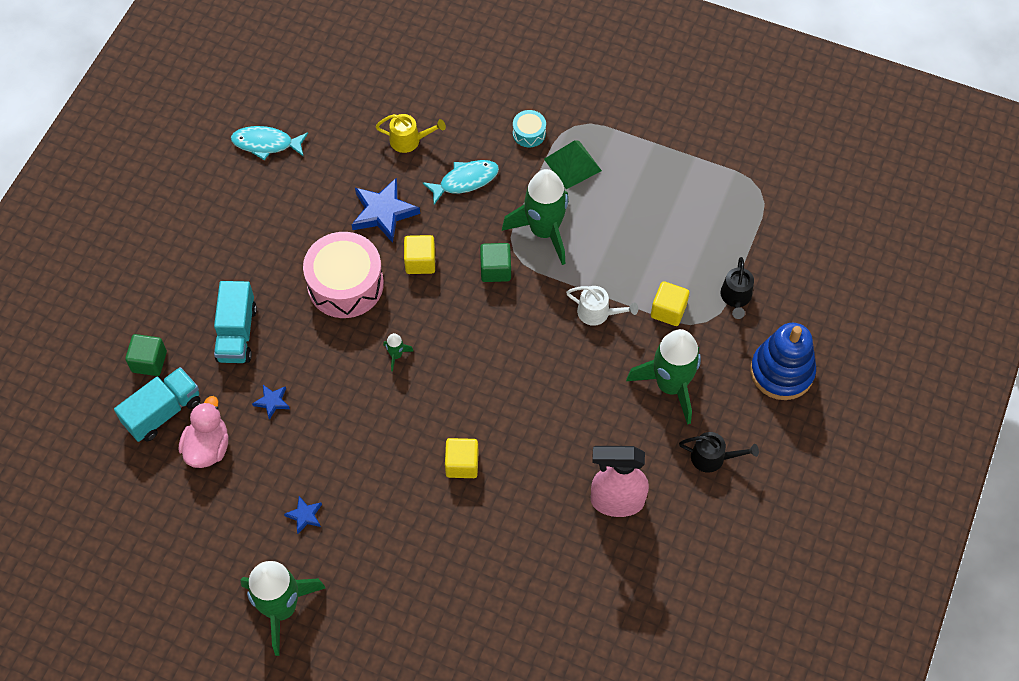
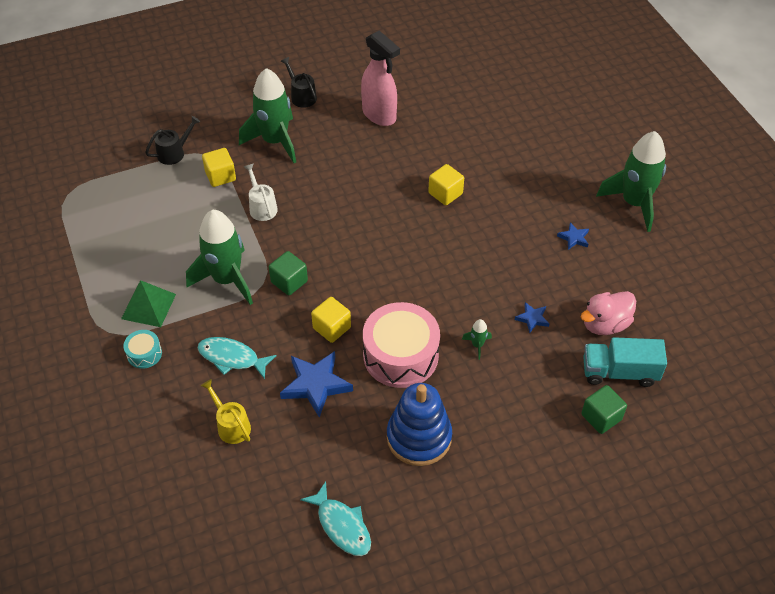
camera: 135 degrees left, 10 degrees down
turquoise truck [214,281,257,363] -> none
green rocket [383,333,414,371] -> green rocket moved to [462,319,492,360]
blue stacking toy [750,323,816,400] -> blue stacking toy moved to [387,383,452,466]

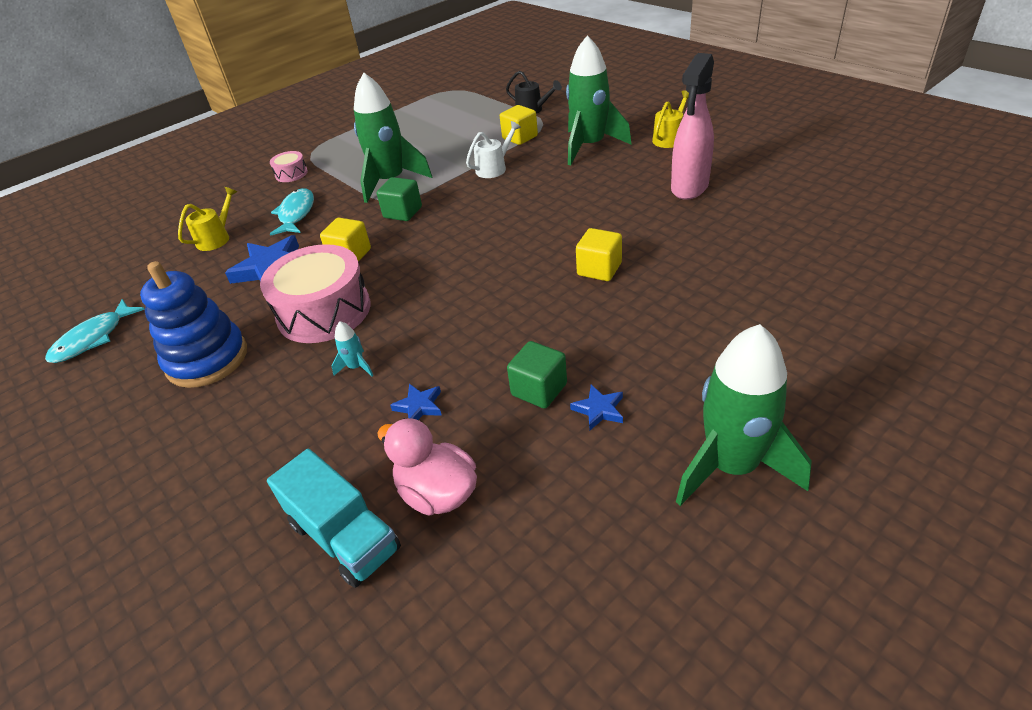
camera: 75 degrees right, 10 degrees down
green pyramid [121,280,176,327] -> none
turquoise drum [123,330,162,369] -> pink drum [270,151,308,182]
black watering can [281,57,317,108] -> yellow watering can [652,90,689,148]
green rocket [462,319,492,360] -> turquoise rocket [331,321,373,376]
green cube [581,385,627,434] -> green cube moved to [507,341,567,409]
turquoise truck [583,337,667,387] -> turquoise truck turned 150 degrees clockwise [267,449,401,588]

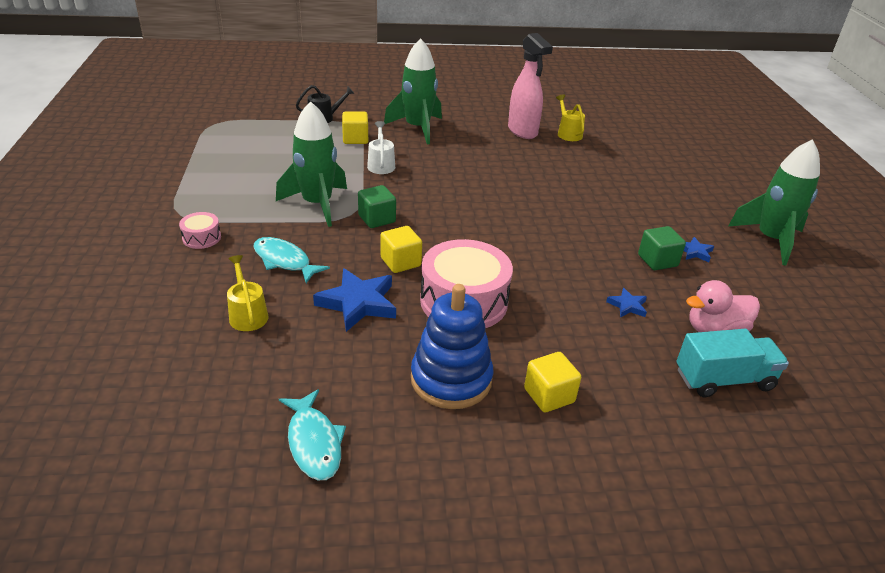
camera: 60 degrees left, 5 degrees down
turquoise rocket [331,321,373,376] -> none
yellow cube [576,228,622,281] -> yellow cube moved to [524,352,581,413]
yellow watering can [652,90,689,148] -> yellow watering can moved to [556,94,585,141]

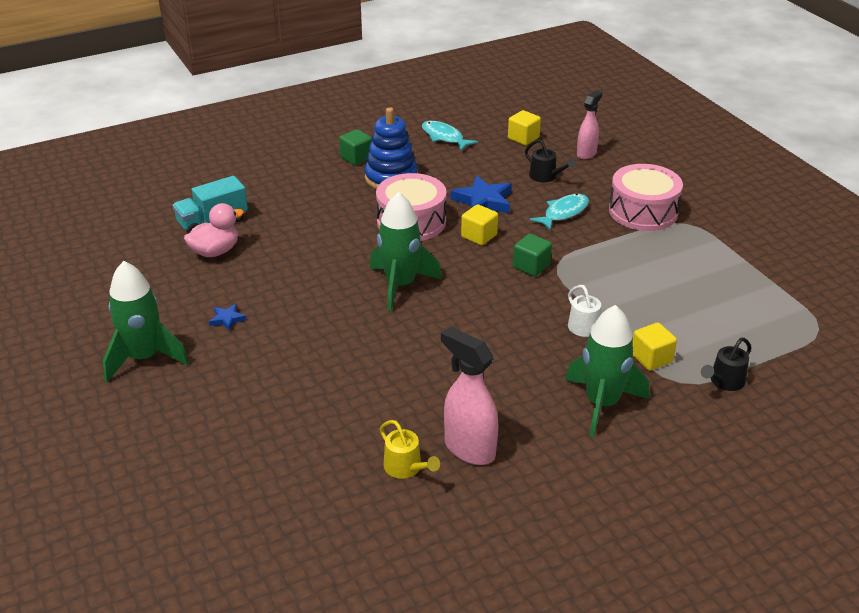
camera: 160 degrees right, 0 degrees up
pink drum [179,212,221,249] -> pink drum [609,164,683,231], size x2.17
yellow watering can [227,255,269,331] -> black watering can [525,139,576,182]
turquoise fish [253,237,330,283] -> turquoise fish turned 60 degrees counterclockwise [530,194,589,230]
green rocket [276,101,347,227] -> green rocket moved to [370,192,442,312]
yellow cube [524,352,581,413] -> yellow cube moved to [508,110,541,145]
blue star [606,288,647,318] -> none
green cube [638,226,686,270] -> green cube moved to [339,129,372,166]
none -> pink spray bottle [577,90,602,159]

